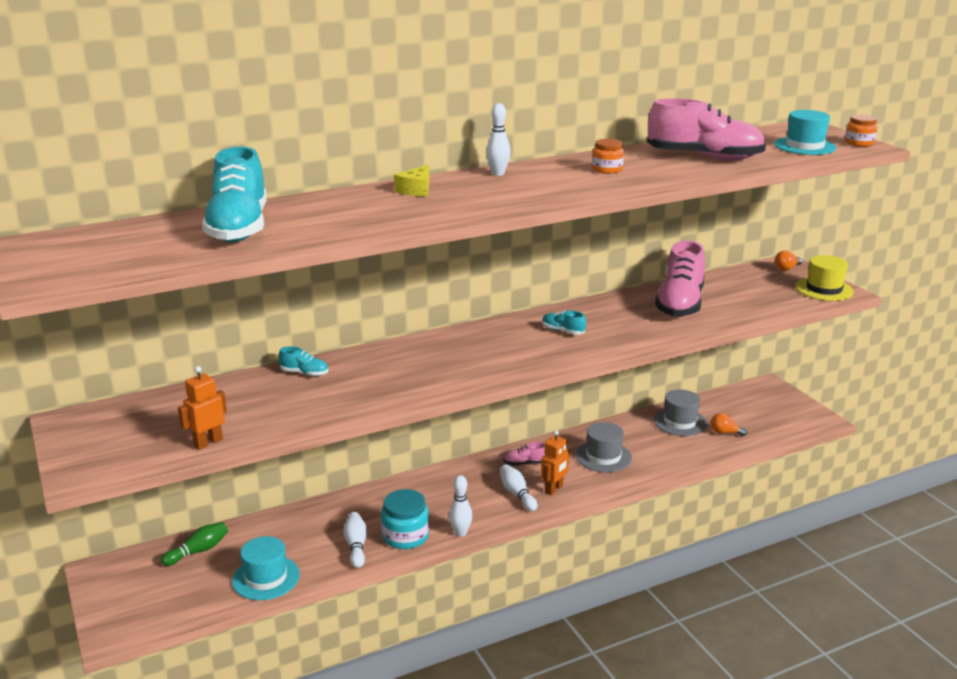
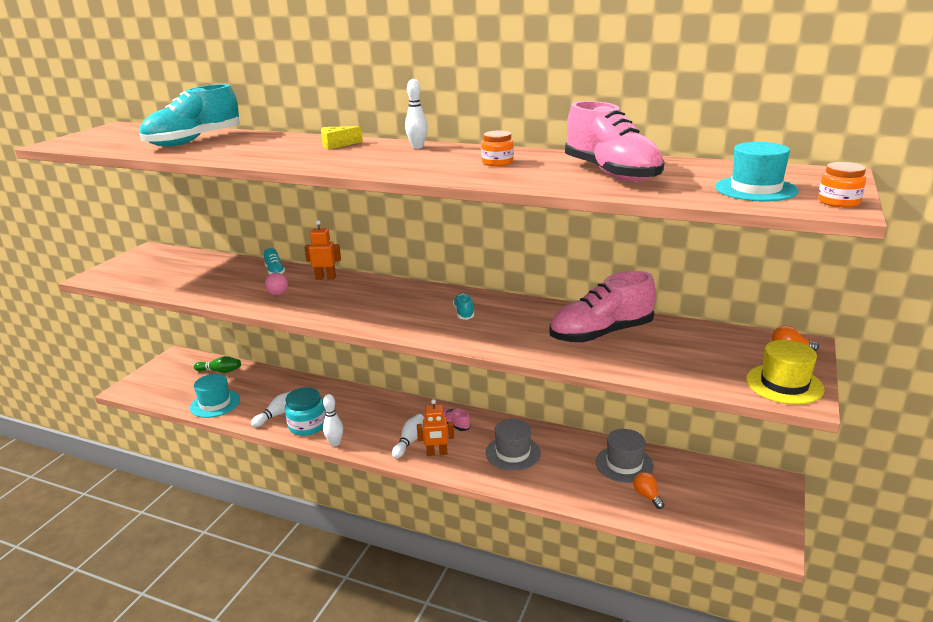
camera: 50 degrees right, 0 degrees up
orange robot [178,366,227,450] -> orange robot moved to [304,220,341,280]
none -> pink ball [265,273,288,295]

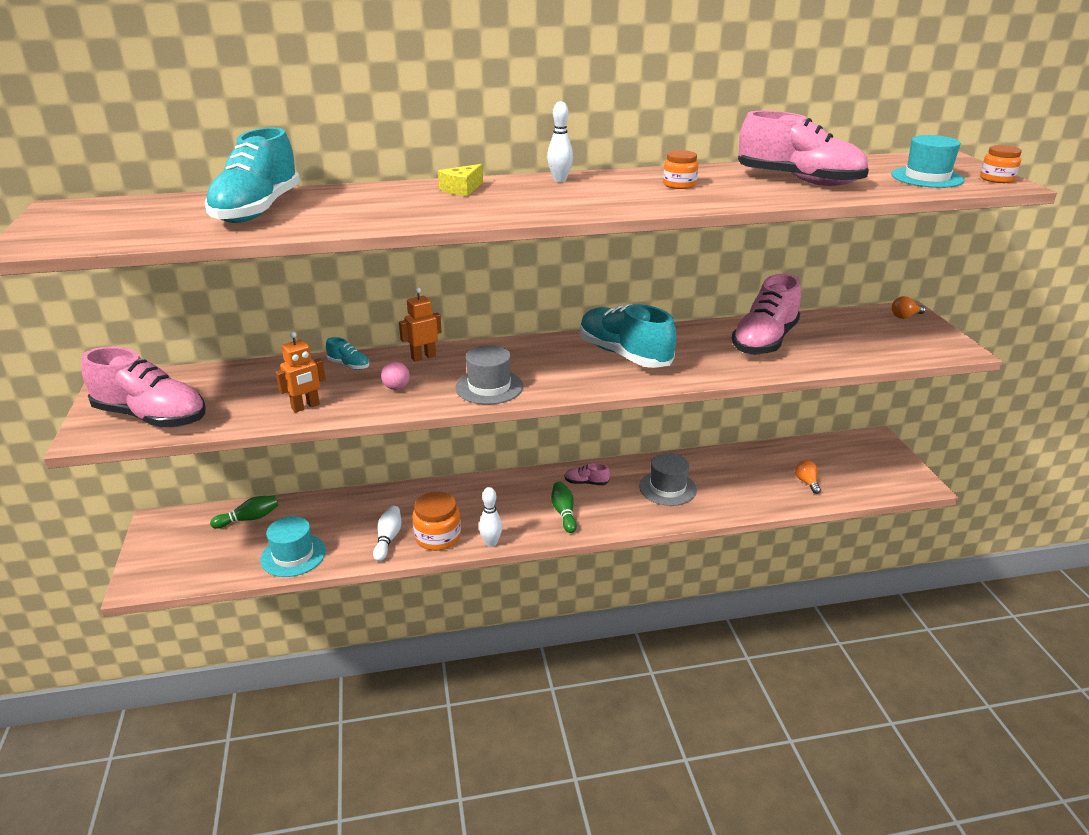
camera: 35 degrees left, 5 degrees up
turquoise jar [285,387,326,436] -> orange jar [412,491,461,551]
white bowling pin [392,414,425,459] -> green bowling pin [551,482,577,533]
orange robot [417,399,454,456] -> orange robot moved to [276,332,326,413]
turquoise shoe [453,293,474,320] -> turquoise shoe [580,304,677,368], size x2.34
grey hat [596,429,654,483] -> grey hat moved to [455,345,523,405]
orange light bulb [633,472,664,509] -> orange light bulb turned 45 degrees clockwise [795,460,821,494]
yellow hat [746,340,825,405] -> none
none -> pink shoe [81,347,206,427]

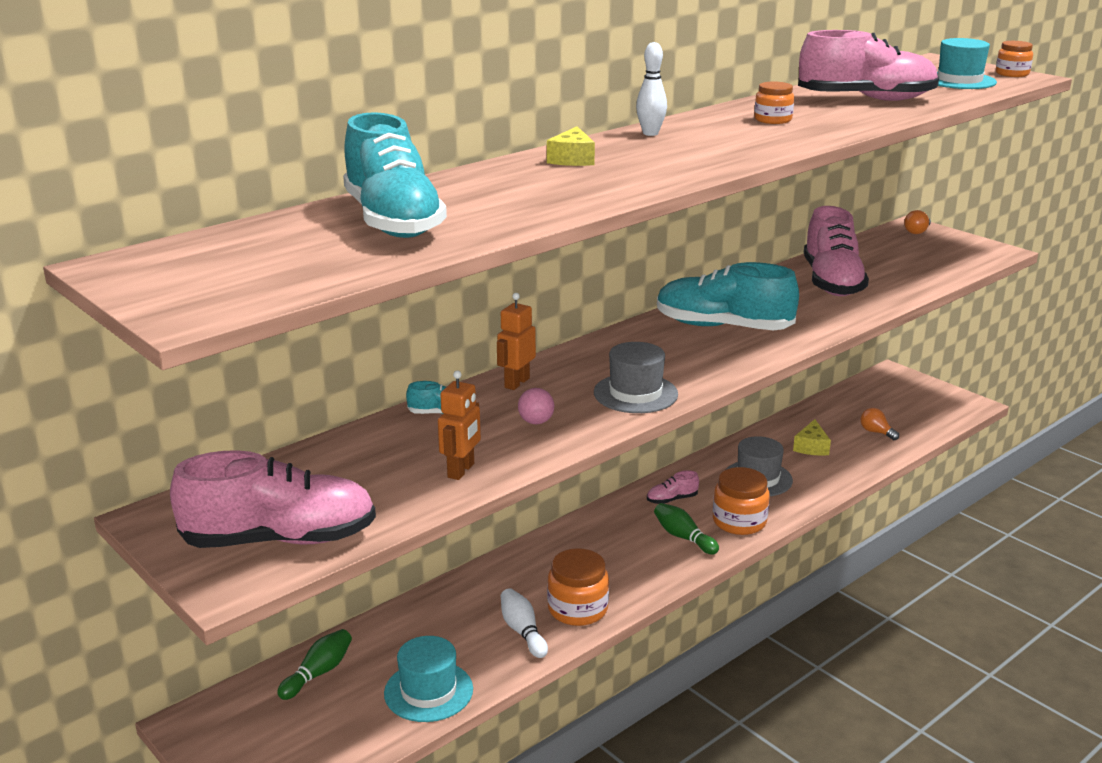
camera: 30 degrees left, 5 degrees down
white bowling pin [479,487,502,547] -> none
none -> orange jar [713,467,770,535]
none -> yellow cheese [793,419,831,456]

